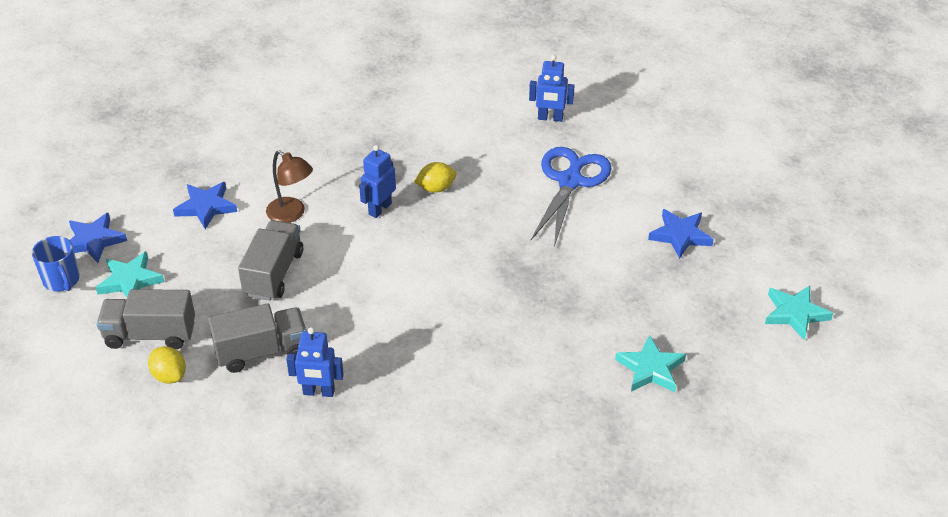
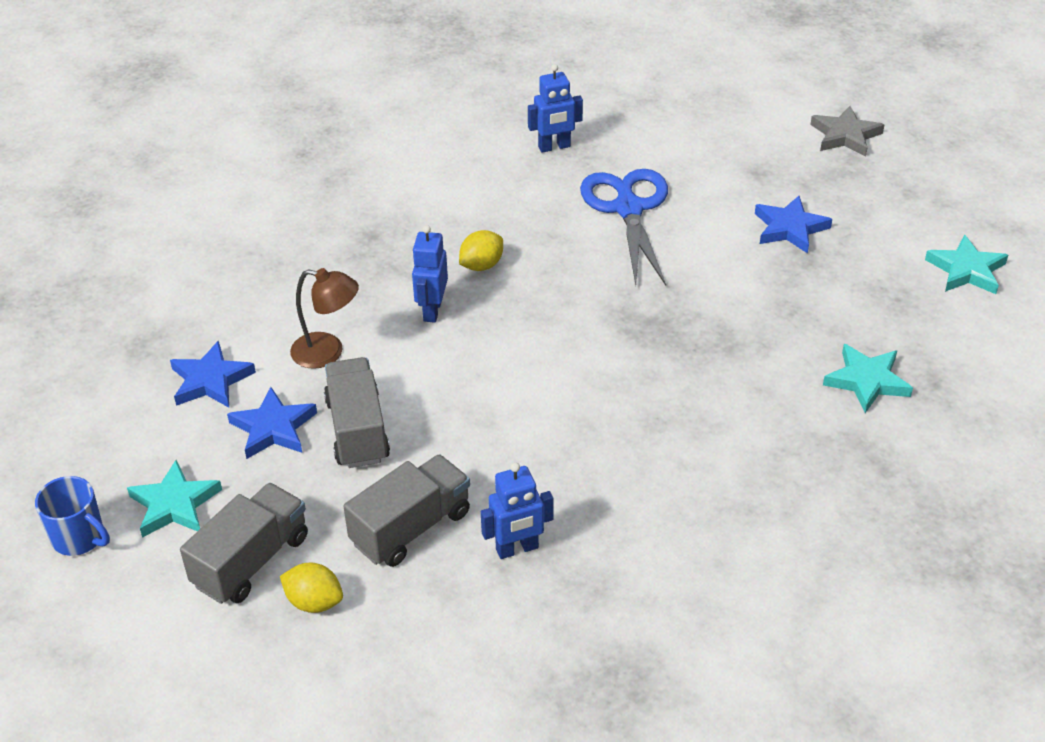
camera: 25 degrees left, 0 degrees up
blue star [69,213,127,263] -> blue star moved to [227,387,317,459]
grey truck [97,289,195,349] -> grey truck turned 150 degrees clockwise [180,483,308,604]
none -> grey star [810,106,884,157]

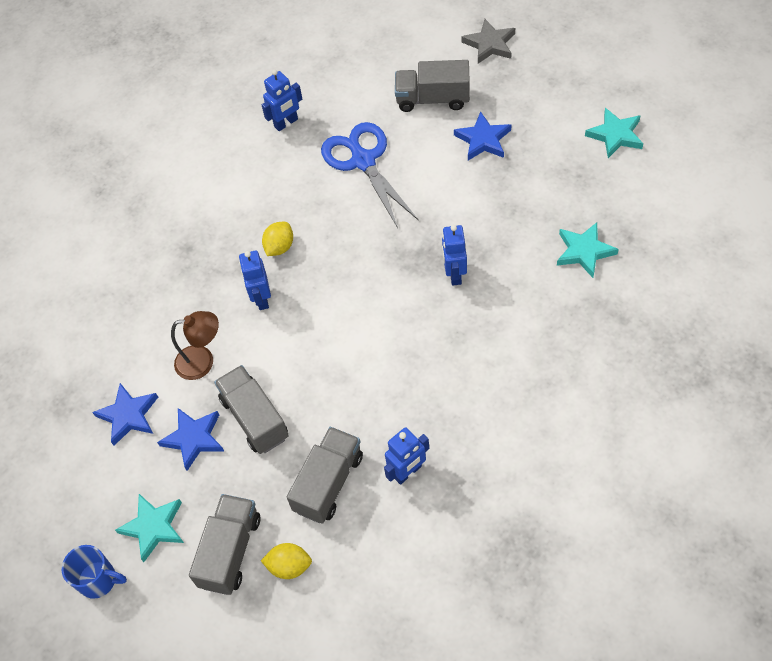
camera: 15 degrees left, 15 degrees up
none -> grey truck [395,60,470,112]
none -> blue robot [442,225,467,286]

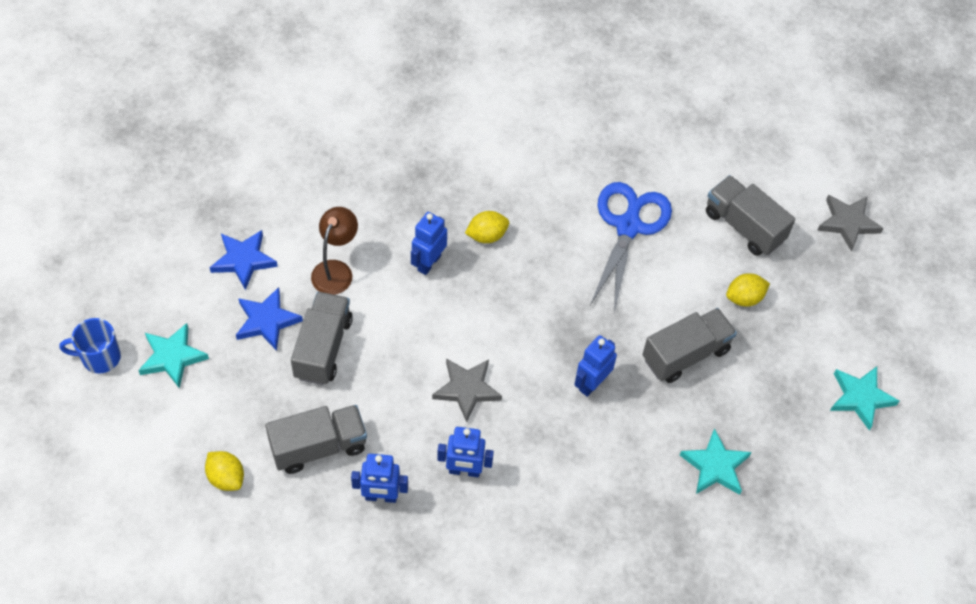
camera: 35 degrees right, 0 degrees up
blue mug [62,545,127,599] -> blue mug turned 120 degrees clockwise [59,318,121,373]
brown lamp [171,311,219,380] -> brown lamp turned 105 degrees counterclockwise [311,207,358,295]
grey truck [189,494,260,595] -> grey truck moved to [642,308,737,383]
blue robot [262,70,302,131] -> blue robot moved to [437,427,494,477]
blue star [454,111,511,160] -> yellow lemon [726,274,770,307]
none -> grey star [432,358,502,422]

